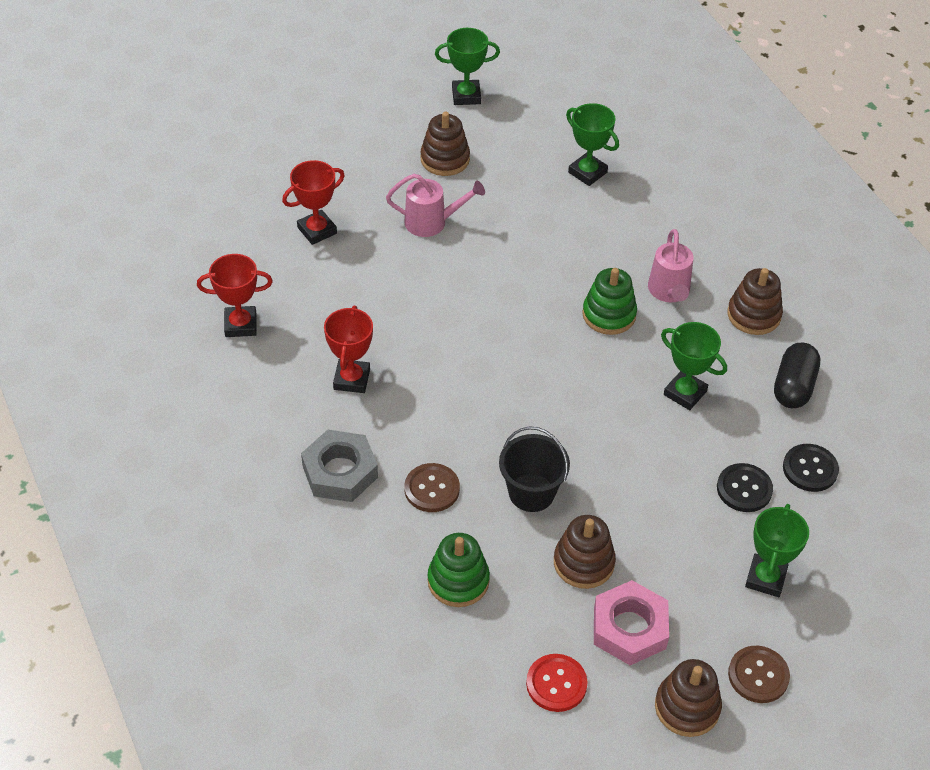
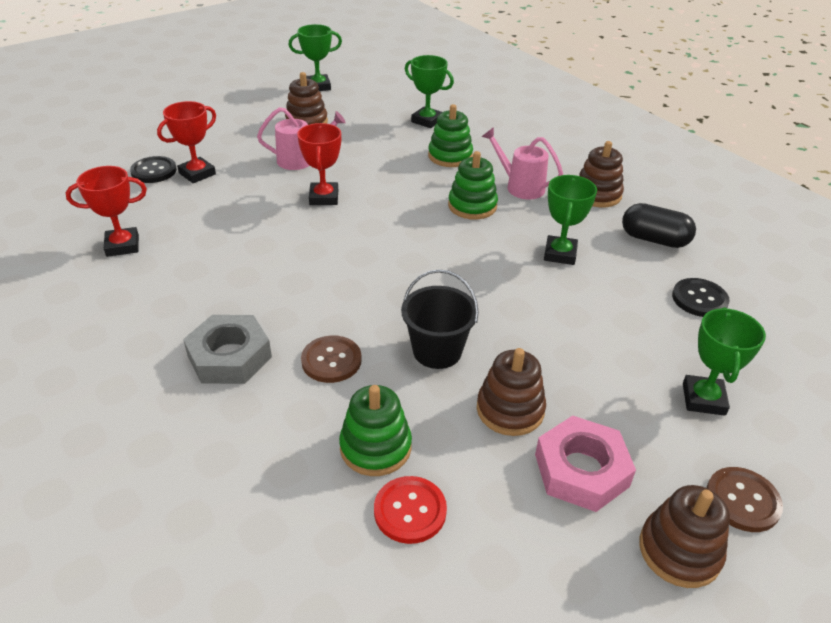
camera: 10 degrees left, 10 degrees down
red trophy [324,306,373,393] -> red trophy moved to [297,123,341,205]
red button [526,654,588,712] -> red button moved to [374,476,447,544]
pink watering can [648,229,693,302] -> pink watering can turned 135 degrees clockwise [482,127,563,200]
green trophy [661,322,727,410] -> green trophy turned 75 degrees clockwise [544,175,597,265]
black button [717,463,773,512] -> black button moved to [130,156,177,183]
black capsule [774,343,821,408] -> black capsule turned 75 degrees counterclockwise [622,203,696,248]
none -> green stacking toy [428,104,473,167]

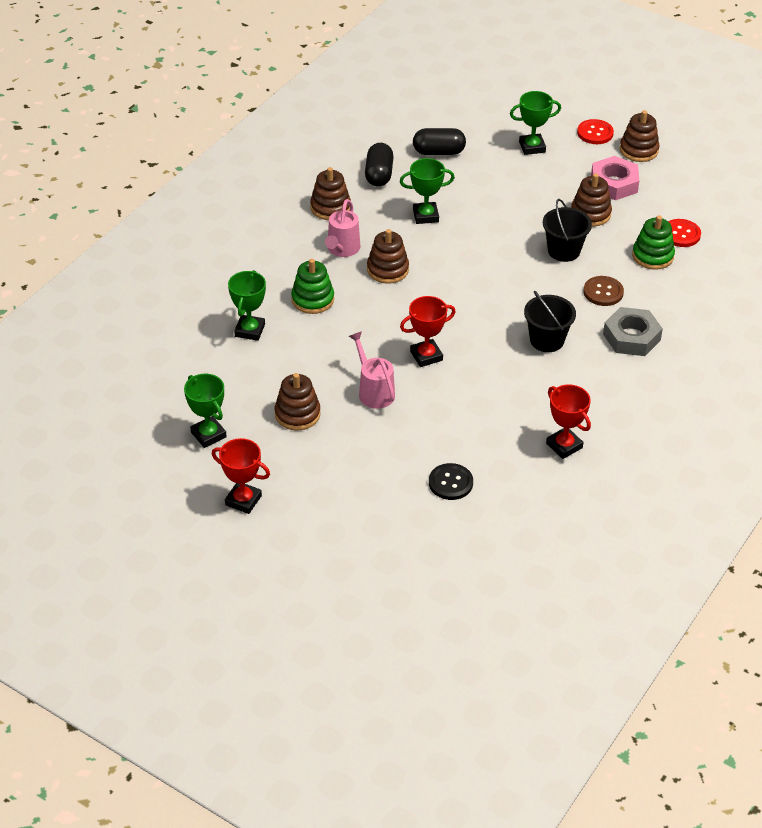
camera: 110 degrees left, 5 degrees up
red trophy [157,101,216,183] -> red trophy moved to [212,438,270,514]
green stacking toy [448,151,498,219] -> brown stacking toy [367,229,409,284]
black button [672,278,730,317] -> black capsule [413,128,466,155]
brown button [707,467,783,532] -> red button [577,119,614,144]
none -> black bucket [524,290,576,352]

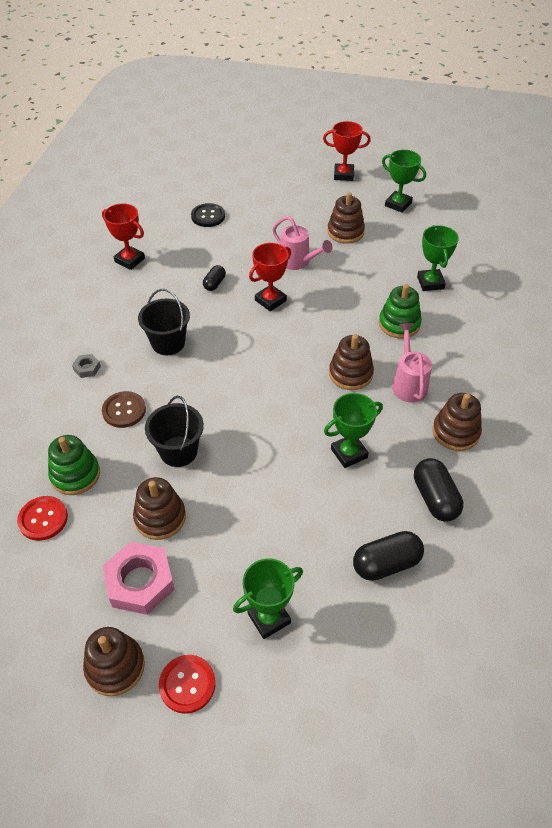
camera: 160 degrees right, 5 degrees up
grey nut [603,307,663,356] -> grey nut [72,354,101,378], size x0.47
none -> black capsule [203,265,226,291]

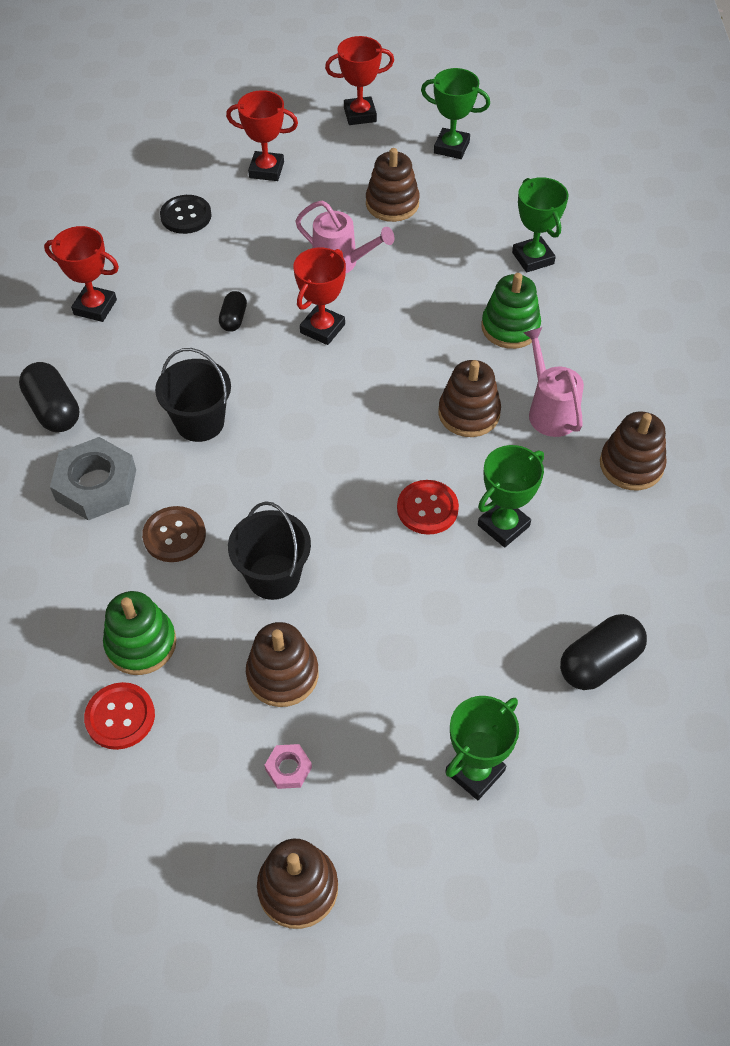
camera: 15 degrees left, 5 degrees up
grey nut [72,354,101,378] -> grey nut [50,437,136,520], size x2.14
pink nut [103,542,175,615] -> pink nut [265,744,312,789], size x0.47
red button [159,655,215,714] -> red button moved to [397,480,459,535]
black capsule [414,458,463,522] -> black capsule moved to [19,362,79,432]
none -> red trophy [226,90,298,181]

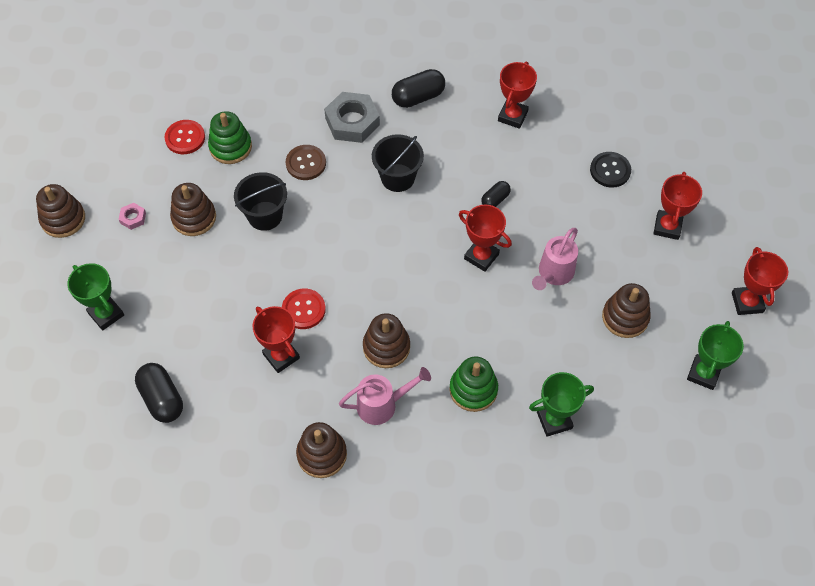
camera: 95 degrees right, 5 degrees up
black capsule [219,291,247,332] -> black capsule turned 60 degrees counterclockwise [481,181,511,207]
green trophy [478,445,544,547] -> red trophy [253,306,300,373]

